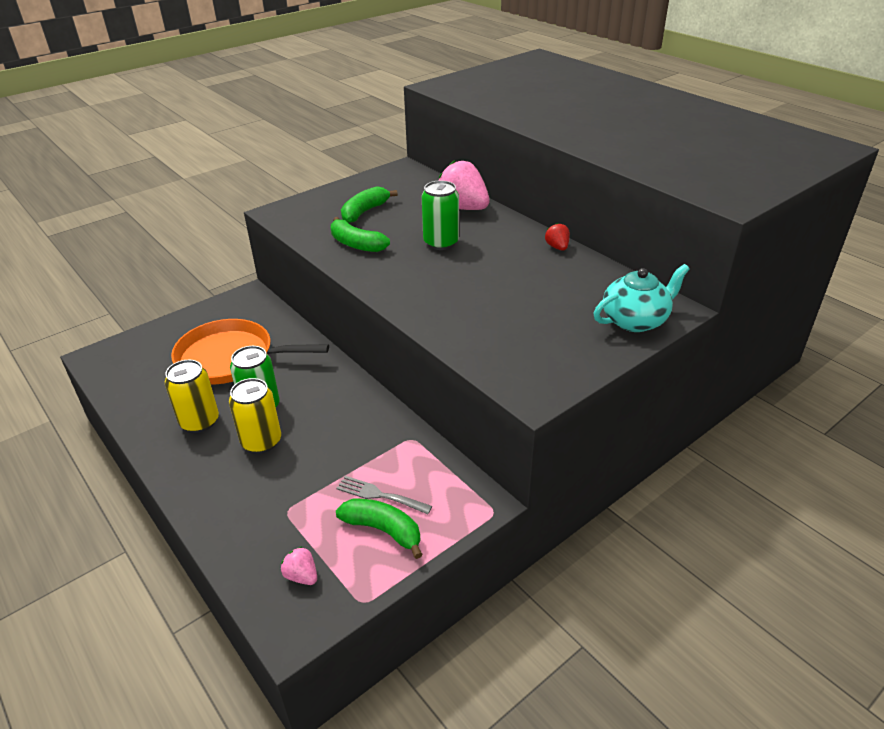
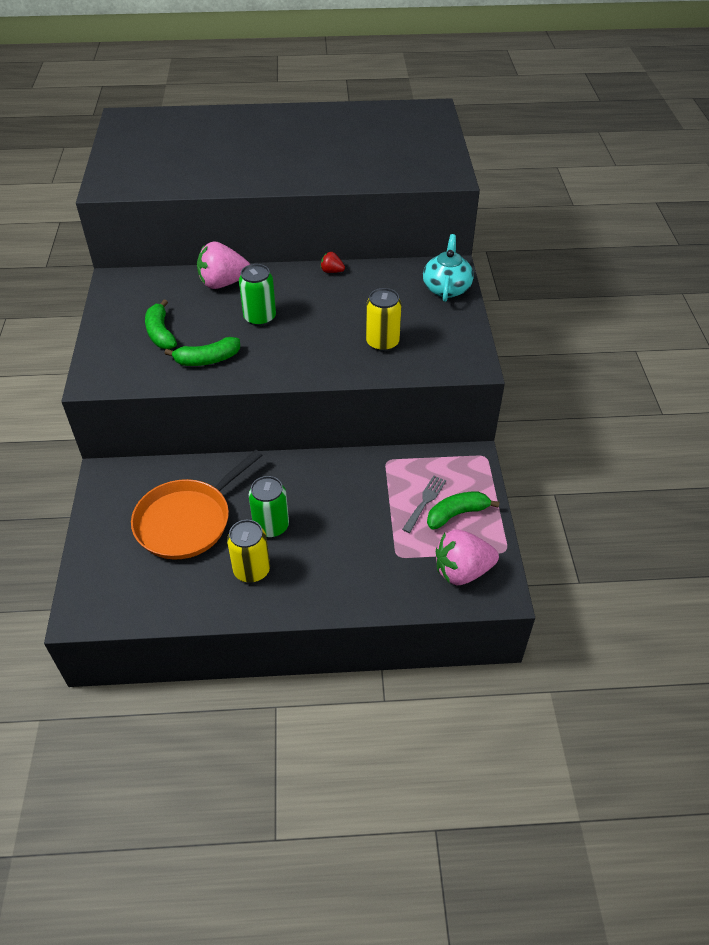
camera: 55 degrees left, 10 degrees up
yellow can [229,378,281,453] -> yellow can moved to [366,288,402,352]
pink strawberry [281,546,317,585] -> pink strawberry [436,530,499,585], size x2.11
grey fork [336,476,432,514] -> grey fork turned 150 degrees clockwise [402,476,446,533]

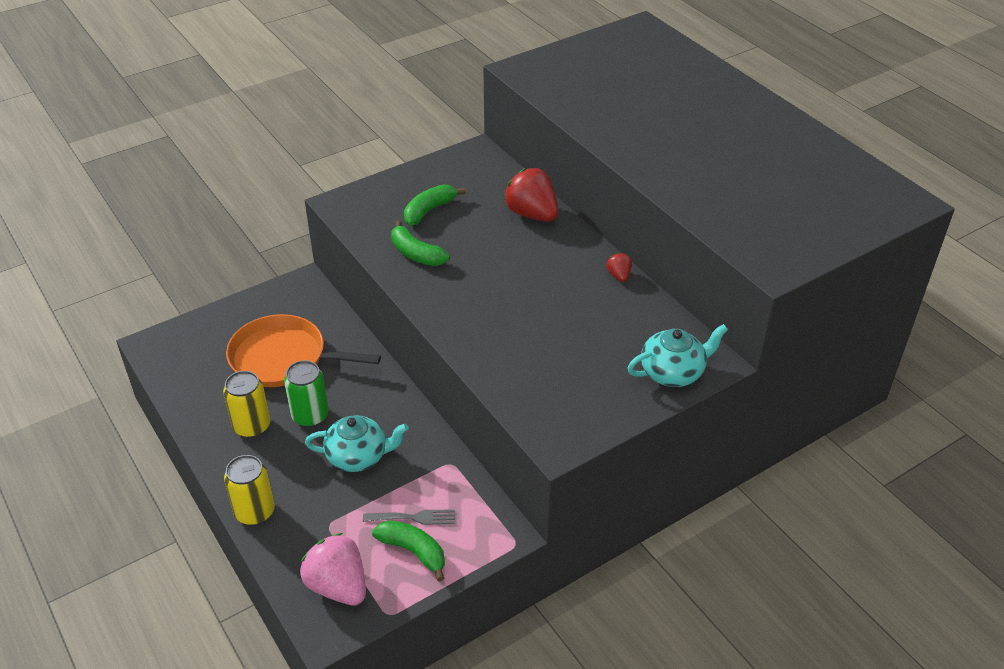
camera: 60 degrees right, 5 degrees down
pink strawberry [197,241,251,289] -> red strawberry [504,168,558,222]
green can [239,264,276,326] -> none
yellow can [366,288,402,352] -> yellow can moved to [224,455,275,525]
none -> turquoise teapot [305,415,409,472]

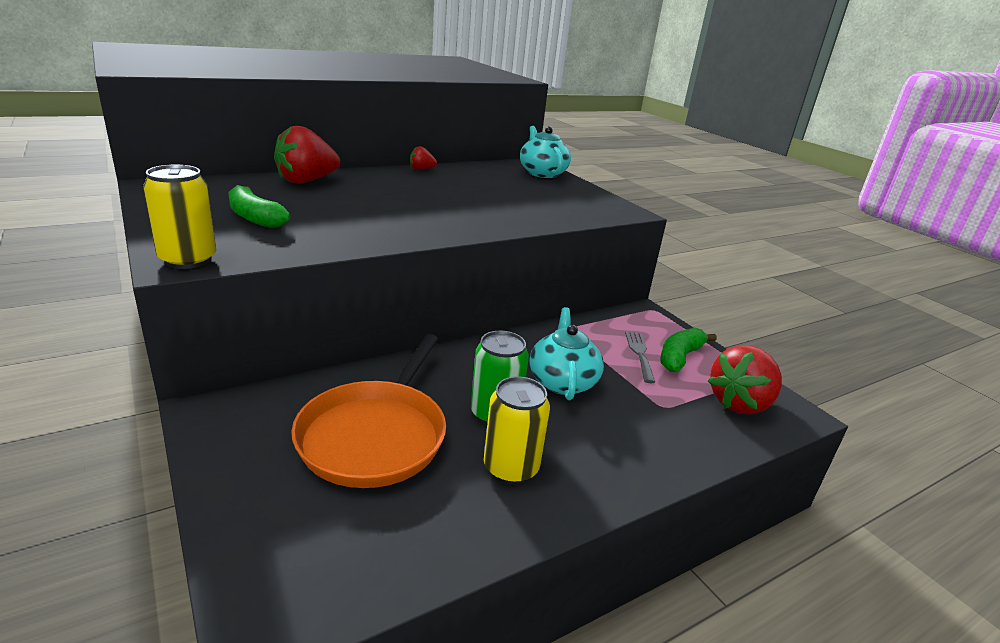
camera: 90 degrees left, 15 degrees down
yellow can [224,455,275,525] -> yellow can moved to [143,165,216,269]
pink strawberry [300,533,366,606] -> red strawberry [708,345,782,415]
green banana [391,220,449,266] -> none

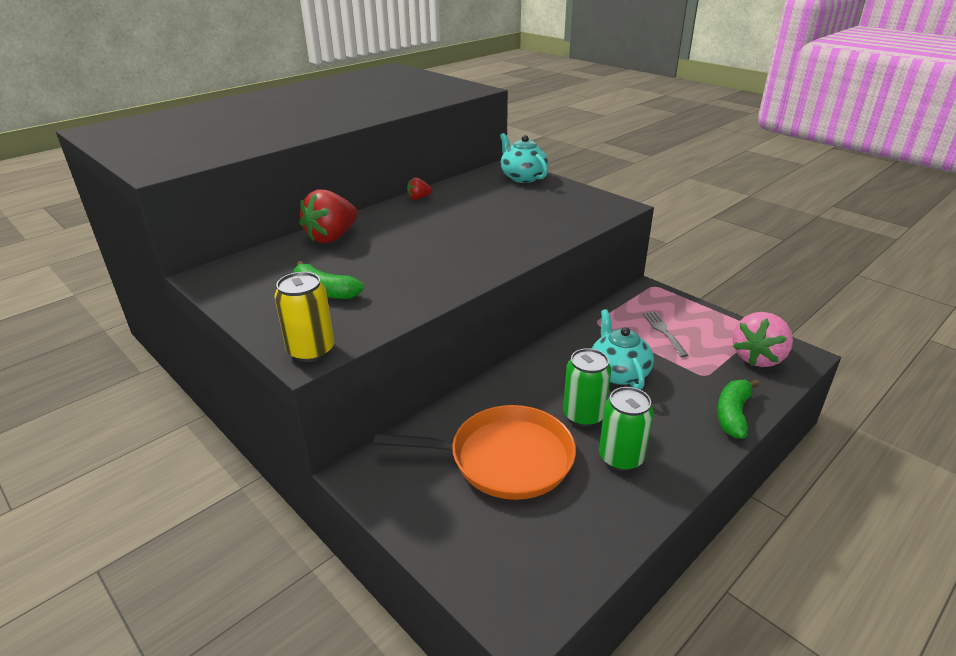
camera: 10 degrees left, 5 degrees up
orange pan [291,334,446,488] -> orange pan turned 90 degrees counterclockwise [374,405,576,500]
yellow can [484,376,550,484] -> green can [599,387,654,471]
green banana [660,328,717,372] -> green banana moved to [717,379,760,439]
red strawberry [708,345,782,415] -> pink strawberry [732,312,793,367]

